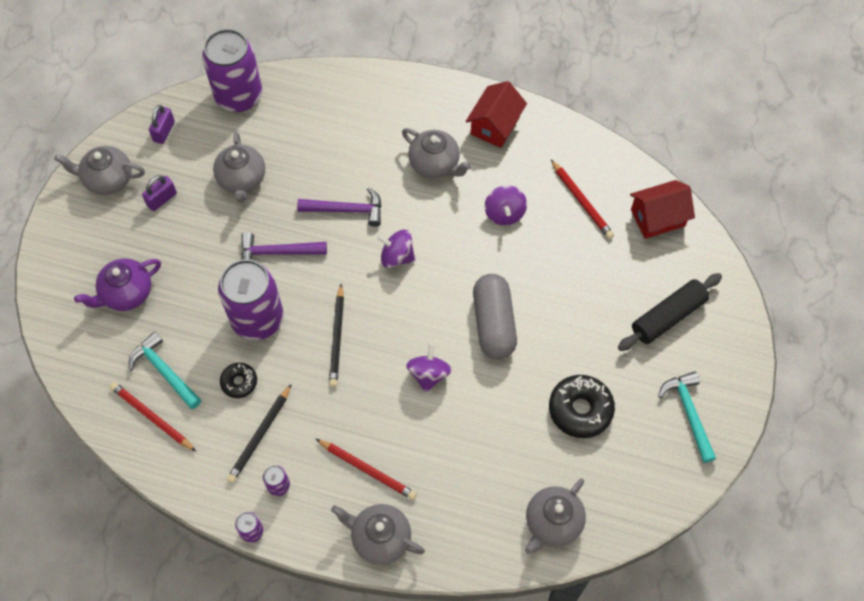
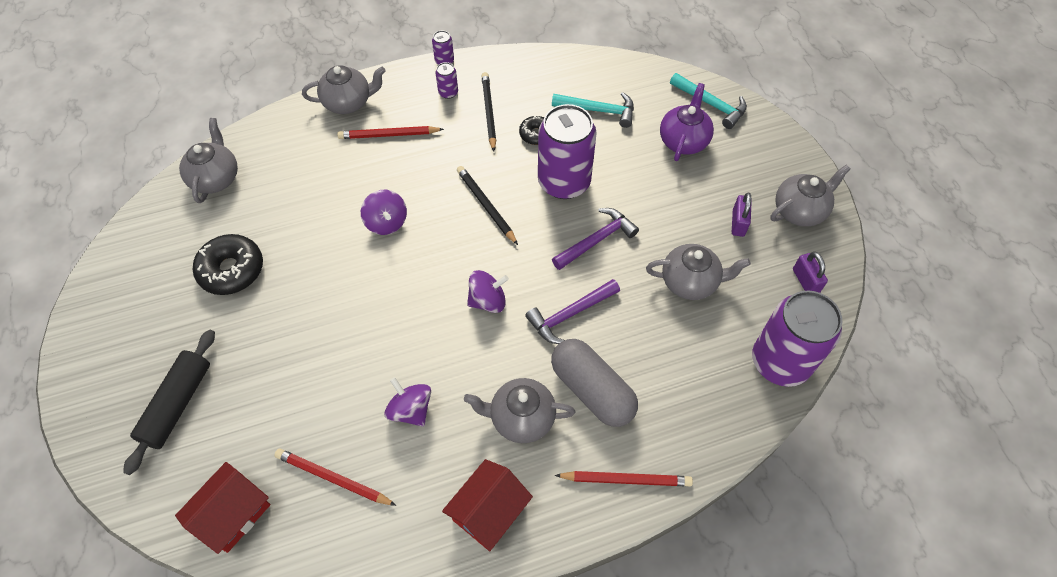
camera: 145 degrees right, 5 degrees down
red pencil [109,382,196,452] -> red pencil moved to [555,471,693,486]
grey teapot [213,131,265,203] -> grey teapot turned 135 degrees clockwise [646,244,751,300]
red house [466,81,527,148] -> red house turned 45 degrees clockwise [442,459,533,551]
grey capsule [473,274,517,360] -> grey capsule moved to [551,339,638,427]
turquoise hammer [658,371,716,463] -> turquoise hammer moved to [670,73,747,129]

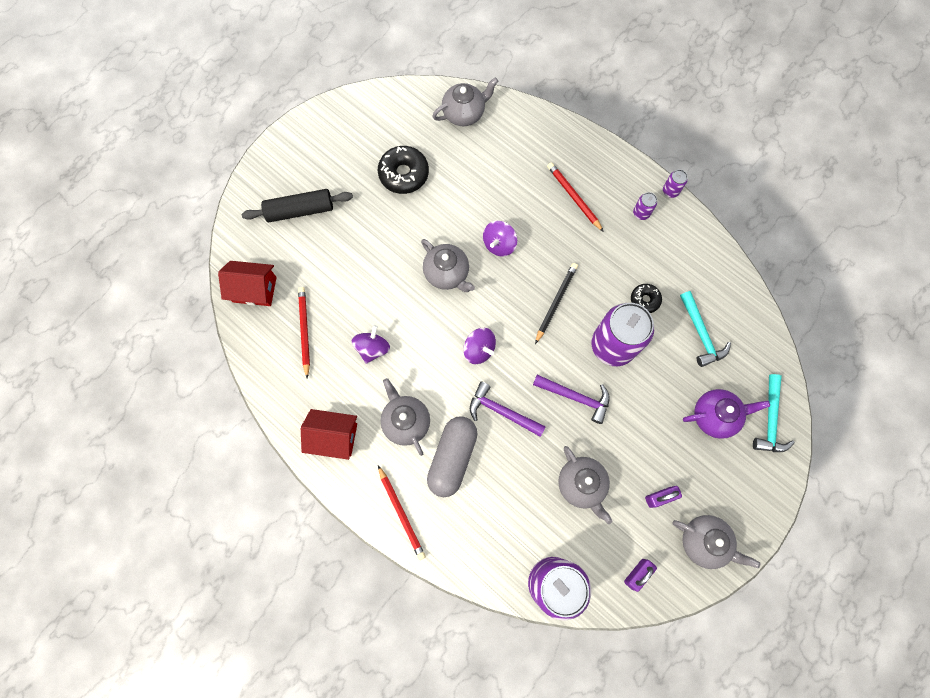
camera: 60 degrees right, 15 degrees up
grey teapot [302,65,386,114] -> grey teapot moved to [421,239,475,292]
black pencil [481,72,496,152] -> none

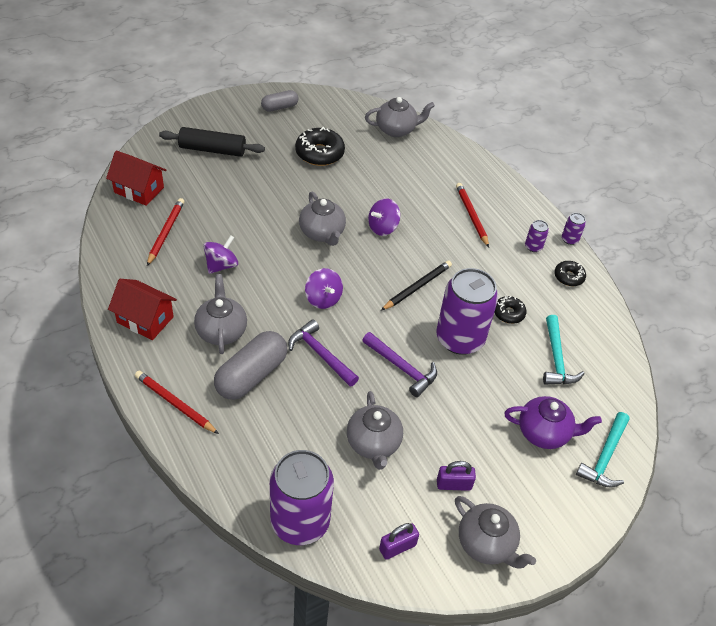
camera: 15 degrees right, 25 degrees down
red pencil [378,465,426,560] -> red pencil turned 135 degrees clockwise [135,371,219,434]
none -> grey capsule [261,90,299,112]
none -> black donut [554,261,586,286]

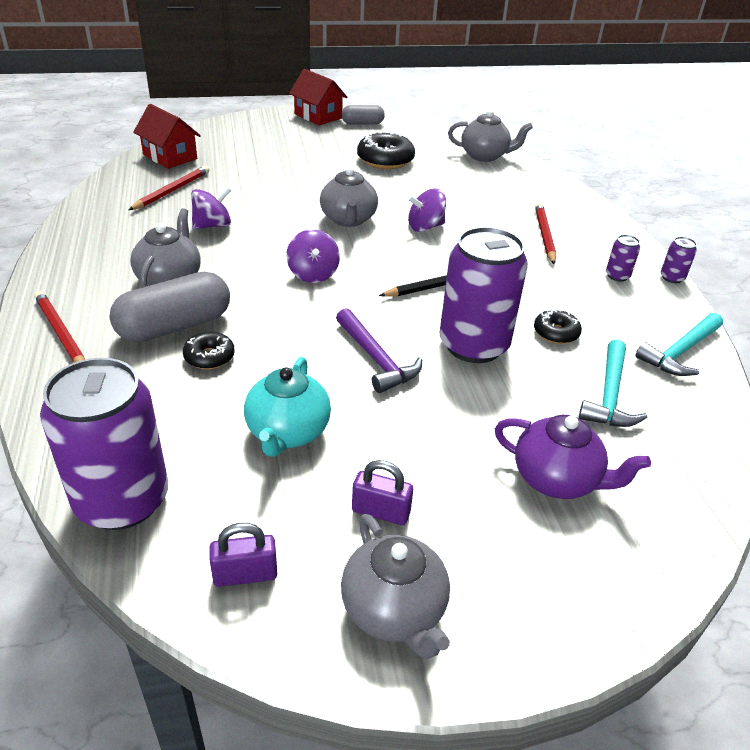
camera: 20 degrees right, 10 degrees down
red house [108,279,177,340] -> red house moved to [289,69,347,126]
black rolling pin [159,127,265,157] -> none
purple hammer [288,319,359,387] -> none
grey teapot [347,391,403,470] -> turquoise teapot [244,357,331,457]
black donut [554,261,586,286] -> black donut moved to [183,332,235,369]
turquoise hammer [576,412,630,488] -> turquoise hammer moved to [636,313,723,376]

